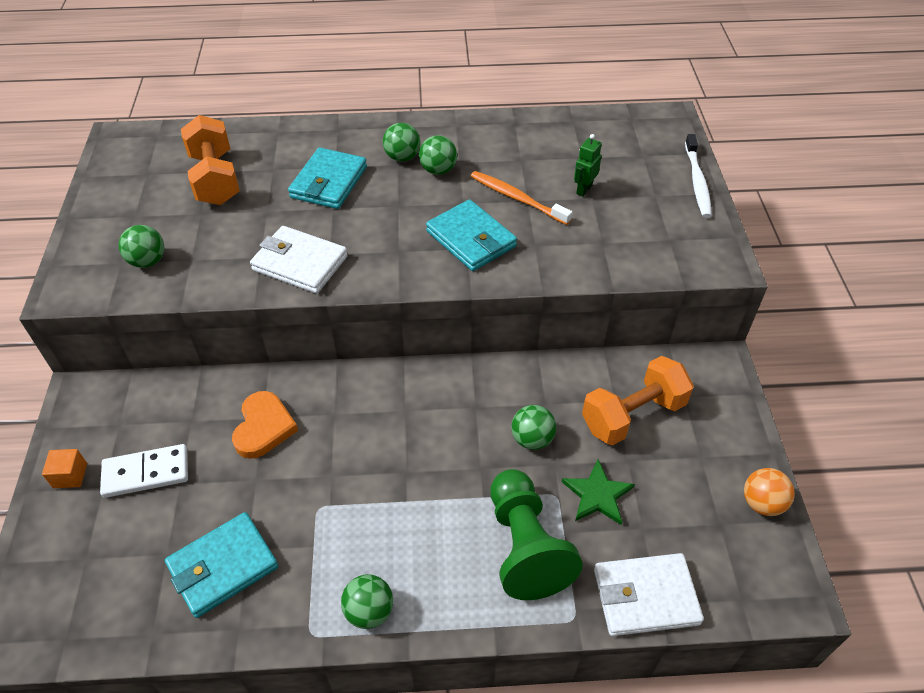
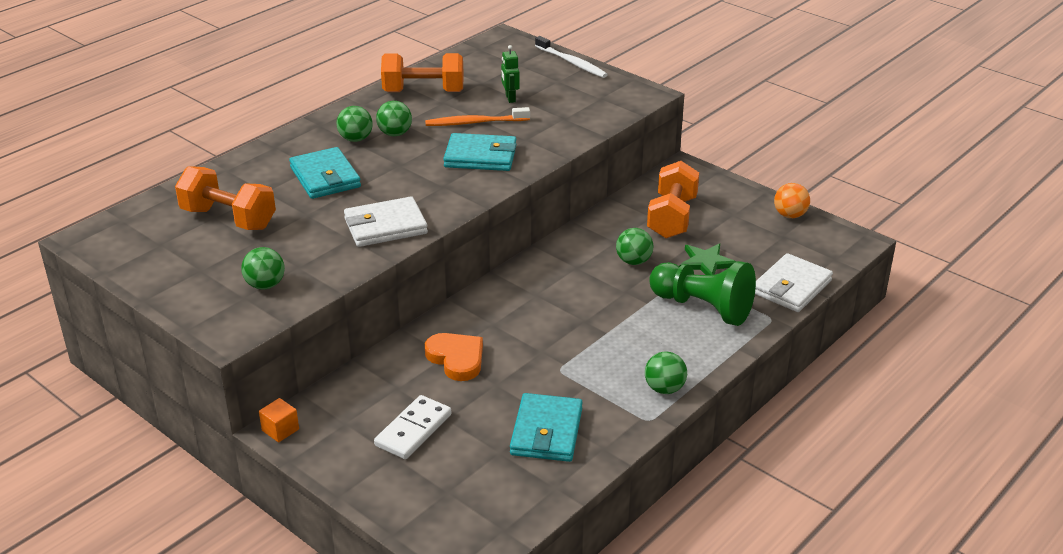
camera: 45 degrees left, 15 degrees down
orange cube [42,449,87,488] -> orange cube moved to [259,398,299,442]
none -> orange dumbbell [381,53,464,92]

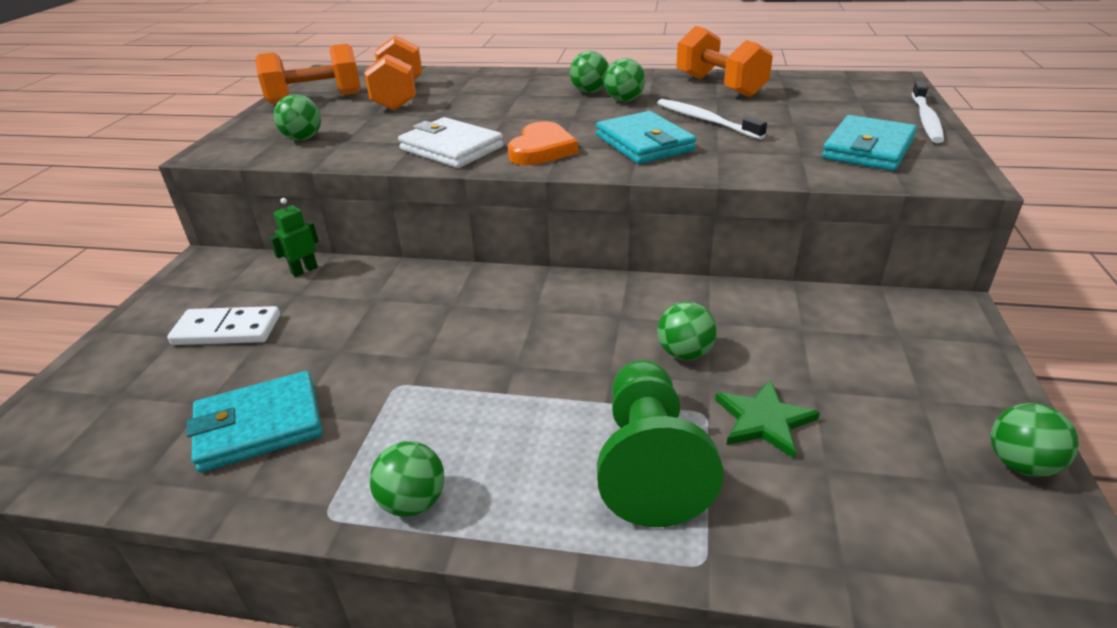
camera: 60 degrees right, 0 degrees up
orange cube [259,398,299,442] -> none
turquoise wallet [289,147,361,199] -> turquoise wallet moved to [822,115,917,171]
orange toothbrush [425,107,530,126] -> white toothbrush [657,99,767,139]
orange heart [425,333,483,381] -> orange heart moved to [508,121,578,165]
green robot [501,45,520,103] -> green robot moved to [269,198,319,277]
orange dumbbell [647,161,699,238] -> orange dumbbell moved to [255,44,361,105]
white wallet [755,253,833,312] -> none
orange ball [774,183,810,218] -> green ball [991,403,1079,477]

